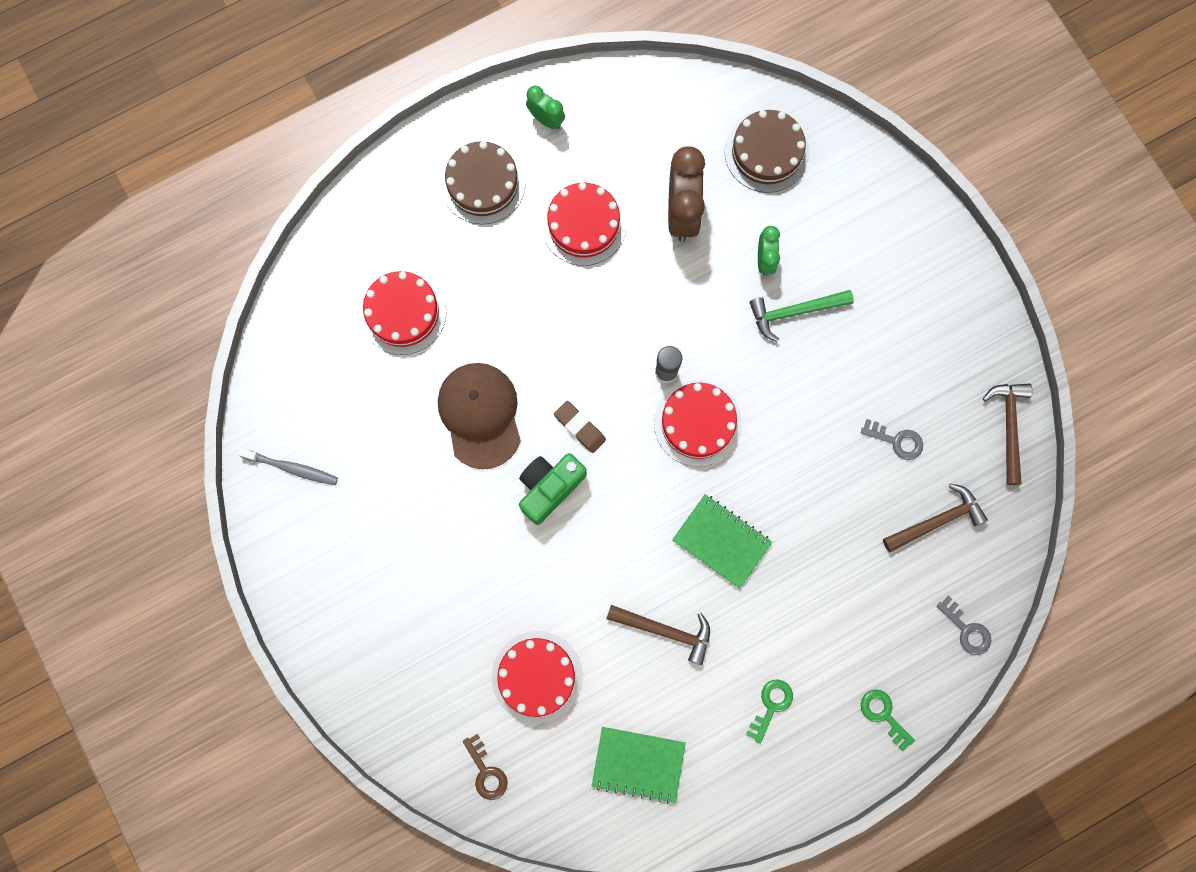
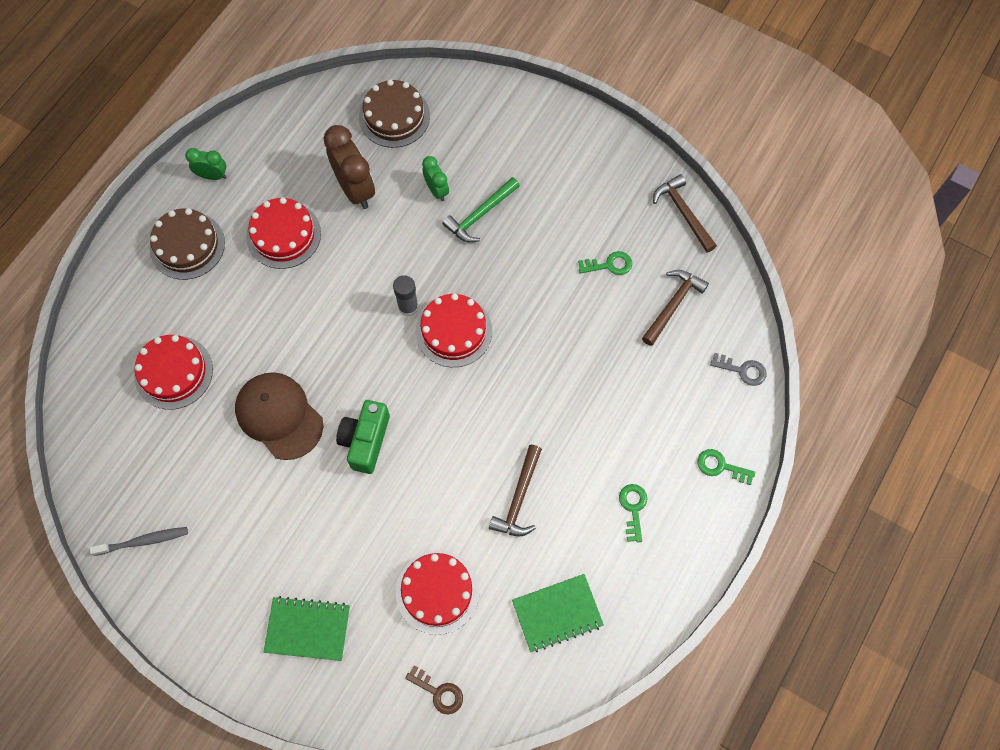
camera: 30 degrees left, 10 degrees down
brown eraser [554,401,606,453] -> none
brown hammer [607,605,710,665] -> brown hammer turned 120 degrees clockwise [489,444,542,536]
green notebook [672,494,772,589] -> green notebook moved to [264,596,350,661]
grey key [861,419,923,460] -> green key [578,251,632,275]

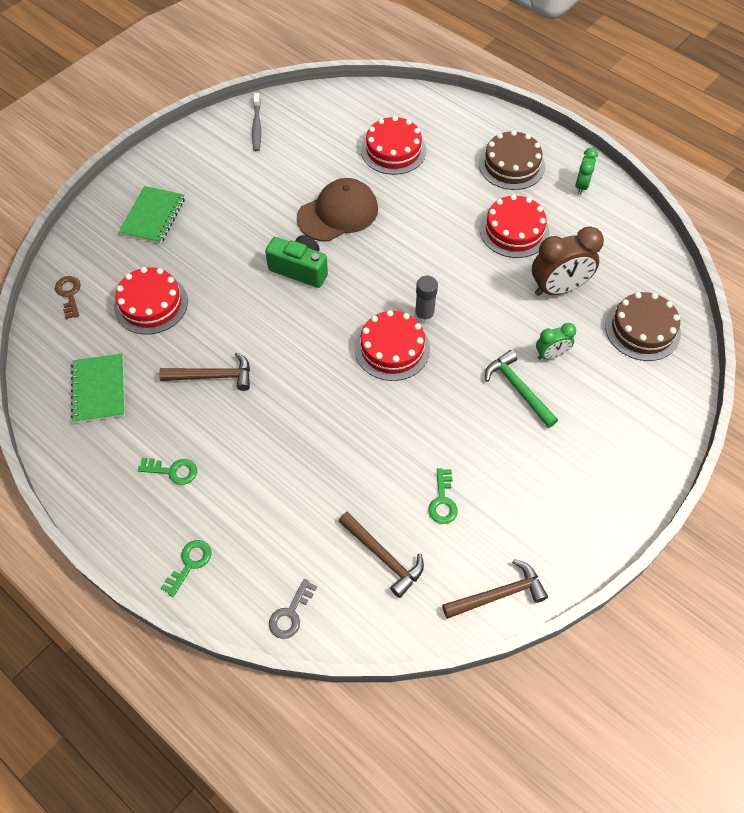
camera: 100 degrees right, 10 degrees down
brown key [405,665,463,715] -> brown key turned 120 degrees clockwise [55,276,81,319]
brown hammer [489,444,542,536] -> brown hammer turned 150 degrees clockwise [159,352,250,391]

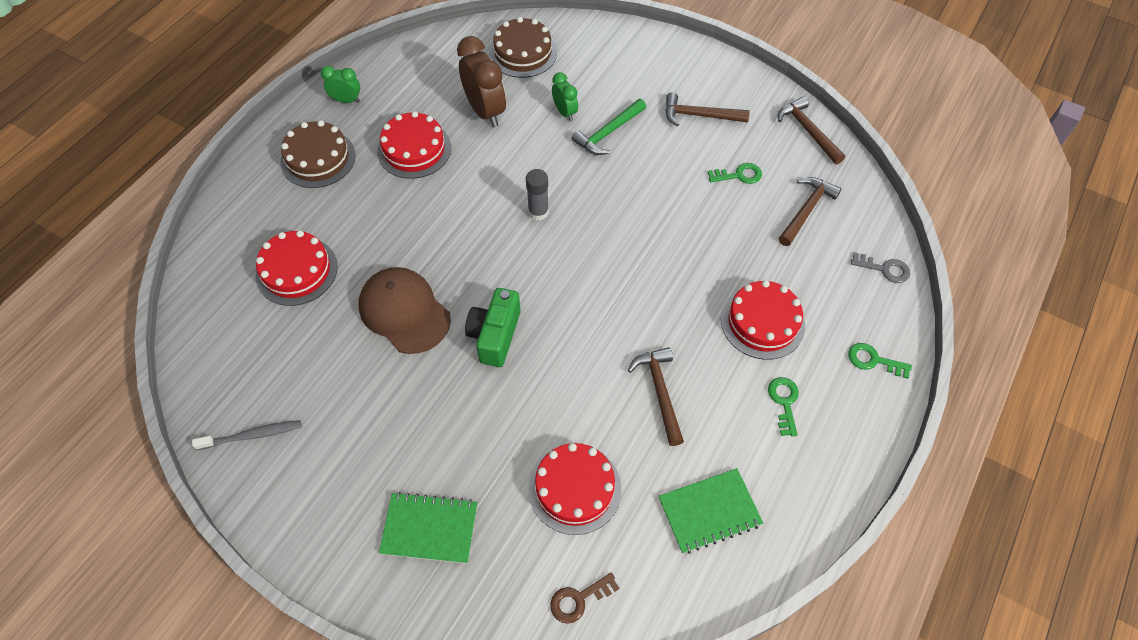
camera: 100 degrees left, 0 degrees up
red cake [355,310,430,381] -> red cake moved to [721,280,805,360]
none -> brown hammer [665,92,750,126]

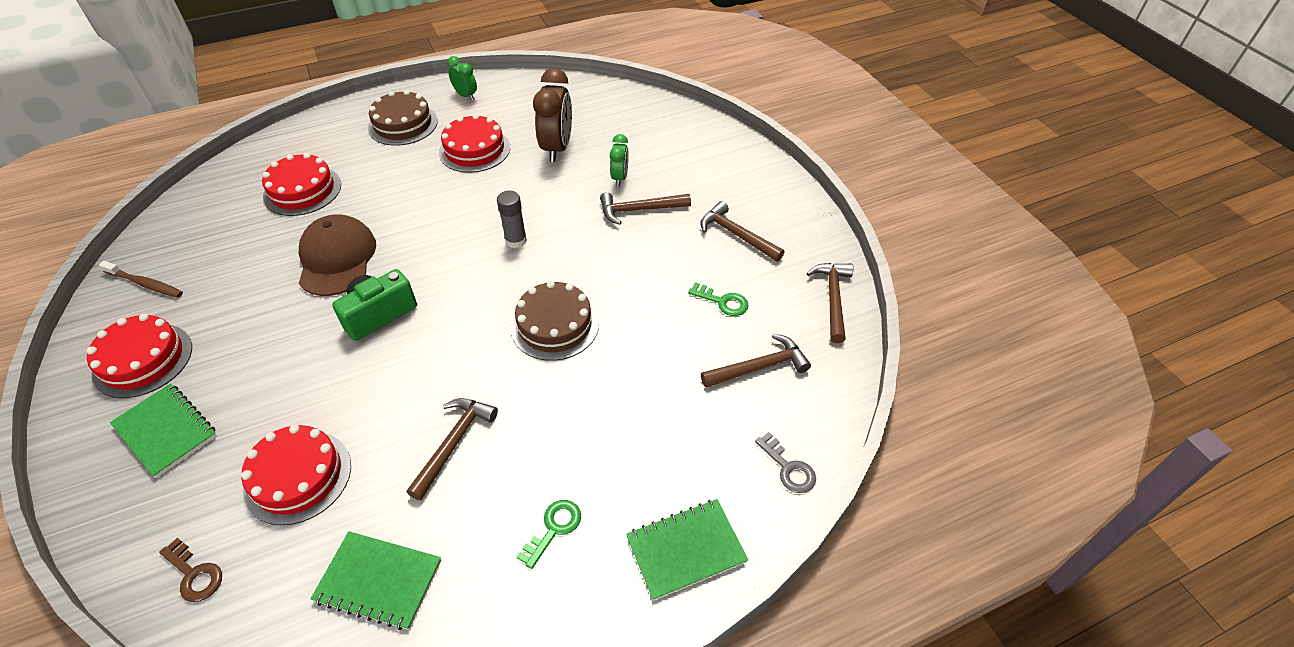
camera: 35 degrees right, 10 degrees down
grey toothbrush [192,420,301,450] -> brown toothbrush [99,261,183,298]
brown cake [489,17,557,78] -> brown cake moved to [511,281,599,361]
brown key [550,573,620,624] -> brown key turned 150 degrees counterclockwise [159,538,222,602]
green hammer [571,99,646,155] -> brown hammer [600,192,691,225]
red cake [721,280,805,360] -> red cake moved to [87,314,192,398]
green key [848,343,912,379] -> green notebook [626,499,748,601]

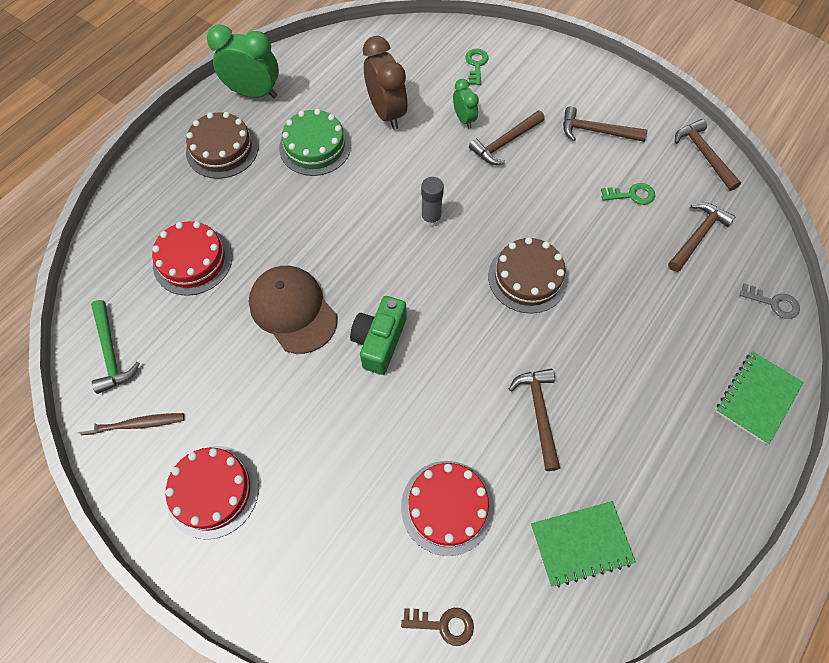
camera: 30 degrees left, 15 degrees up
green notebook [110,383,217,478] -> none
red cake [439,114,510,173] -> green cake [279,109,351,176]
green clock [447,56,477,101] -> green clock [207,25,279,98], size x1.82
green key [517,500,581,569] -> green key moved to [465,49,489,85]
none -> green hammer [91,300,140,394]

